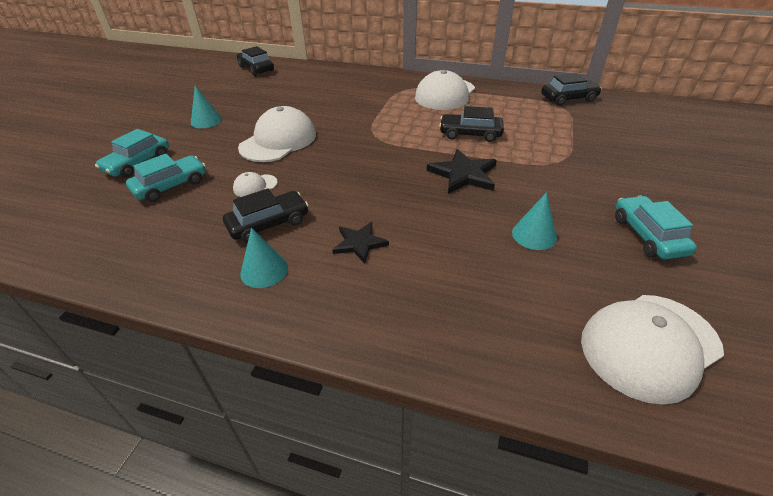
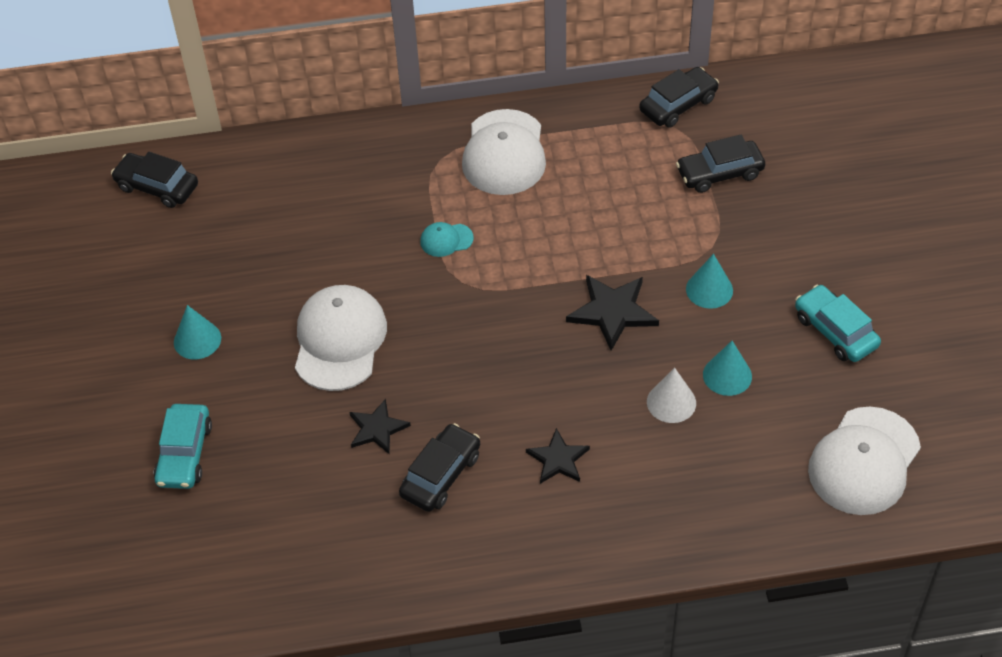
camera: 25 degrees left, 10 degrees up
turquoise car [126,154,206,202] -> none
white cap [233,172,278,197] -> black star [349,399,411,455]
turquoise cone [240,228,288,288] -> turquoise cone moved to [686,254,733,309]
black car [439,106,504,142] -> black car moved to [676,135,765,193]
none -> turquoise cap [420,222,474,257]
none -> white cone [647,368,696,423]

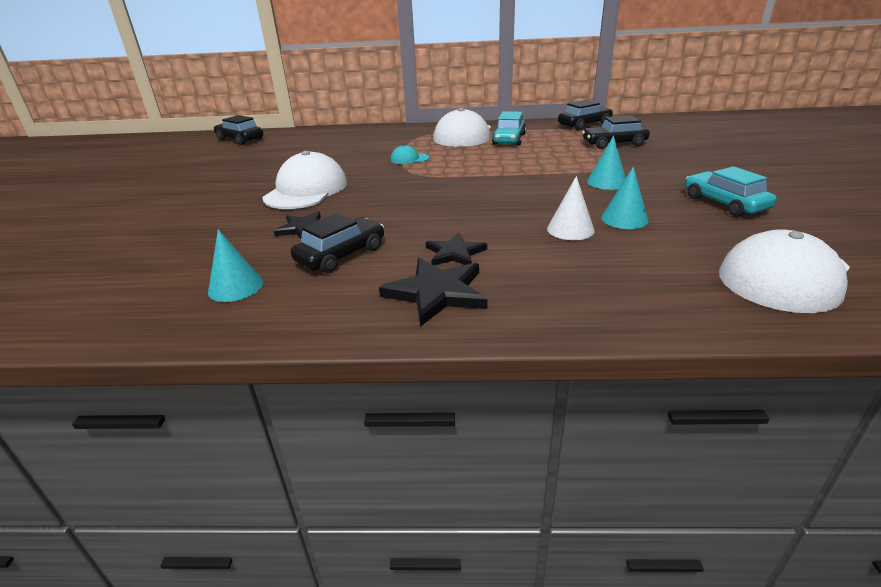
camera: 10 degrees right, 20 degrees down
turquoise car [154,404,212,489] -> turquoise car moved to [492,111,526,145]
turquoise cone [174,305,221,360] -> turquoise cone moved to [208,229,263,302]
black star [566,275,659,351] -> black star moved to [379,258,487,326]

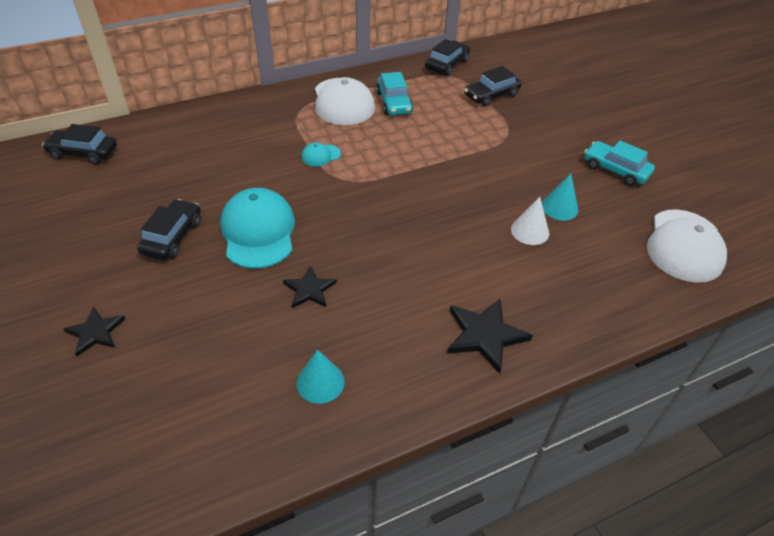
camera: 30 degrees left, 15 degrees up
white cap [262,151,347,209] -> turquoise cap [220,188,295,269]
black car [291,213,384,273] -> black car moved to [137,199,201,260]
black star [426,233,487,265] -> black star moved to [64,306,125,356]
turquoise cone [587,136,626,190] -> none

